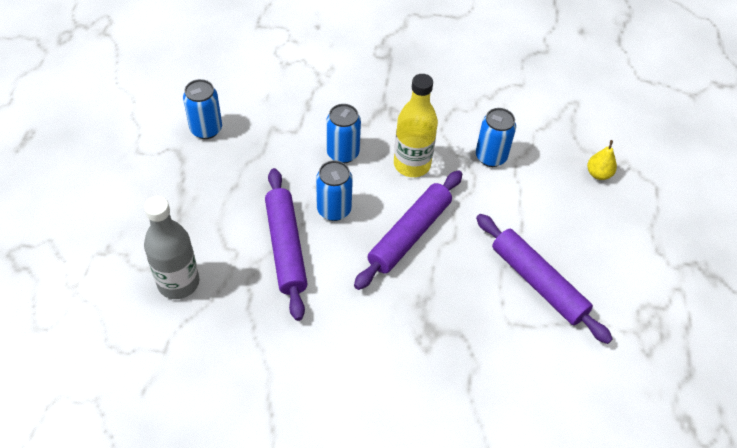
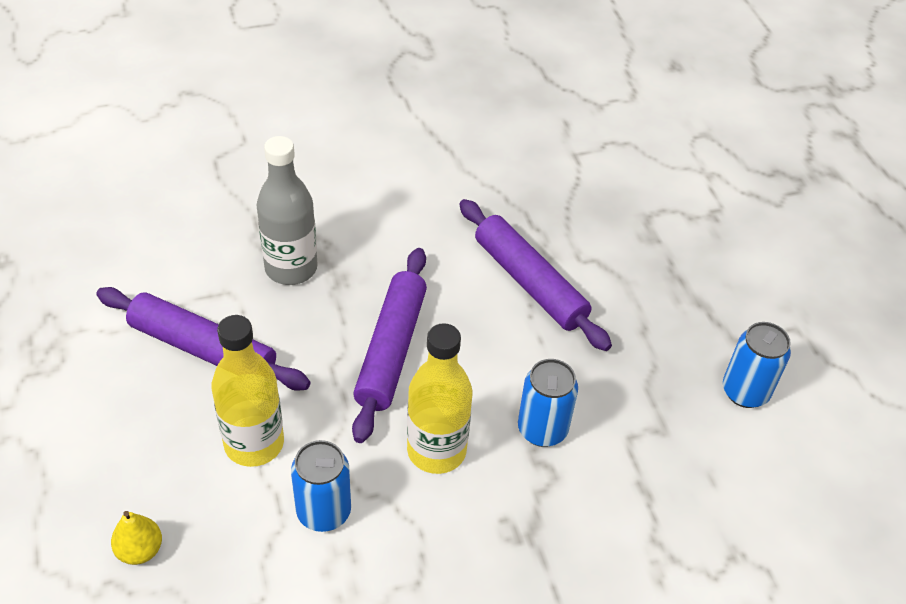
camera: 155 degrees right, 5 degrees down
grey bottle [144,196,199,299] -> grey bottle moved to [256,136,318,285]
blue can [316,160,353,221] -> none
none -> yellow bottle [211,315,284,467]

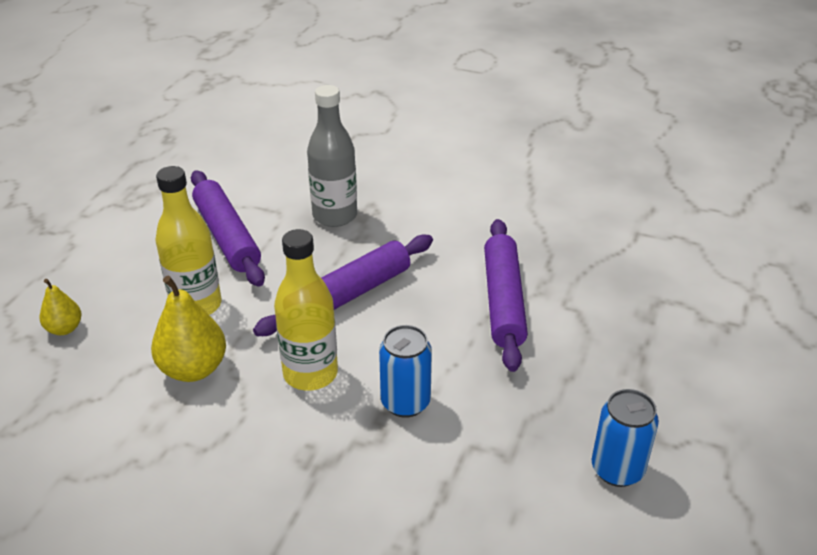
camera: 40 degrees right, 10 degrees down
blue can [291,440,351,532] -> yellow pear [151,275,226,382]

